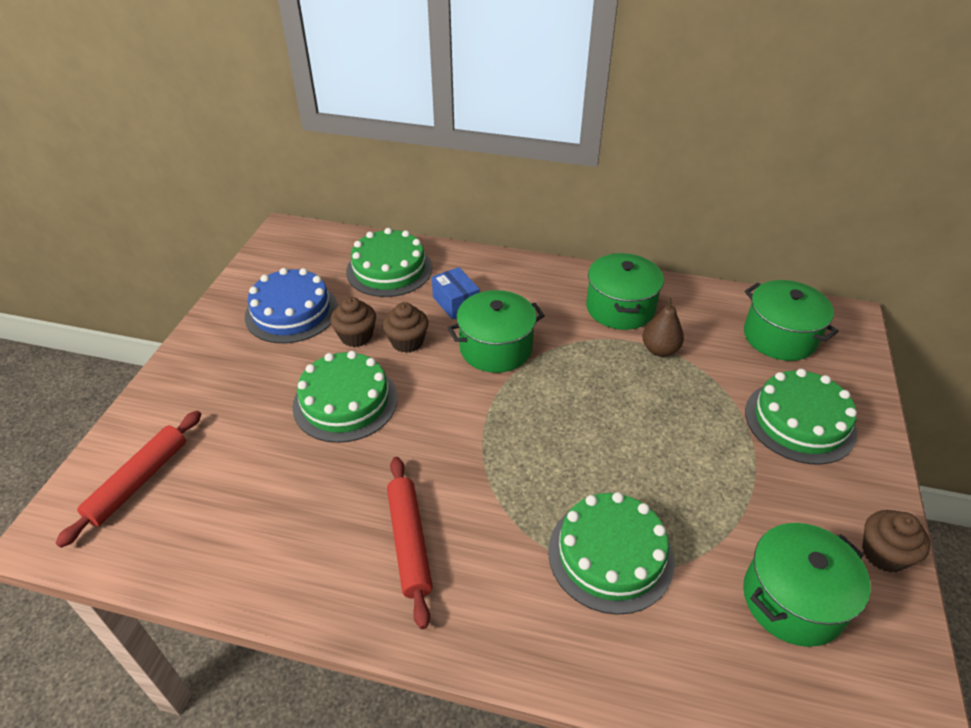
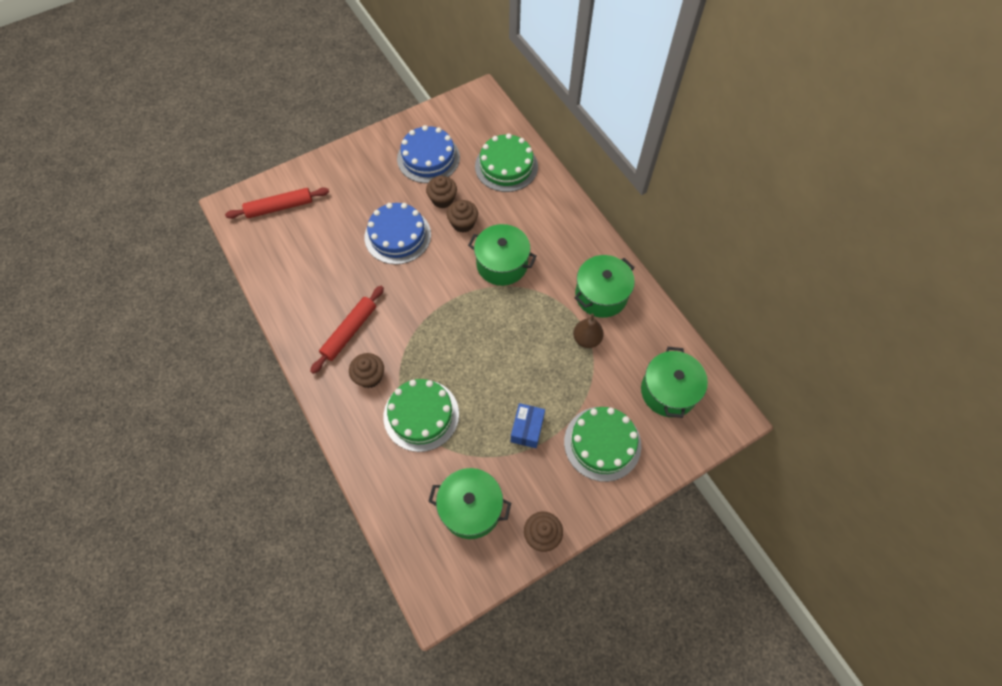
camera: 45 degrees right, 20 degrees up
green cake [292,351,397,443] -> blue cake [364,203,431,265]
blue box [432,267,480,320] -> blue box moved to [511,403,545,448]
none -> brown cupcake [349,353,384,388]

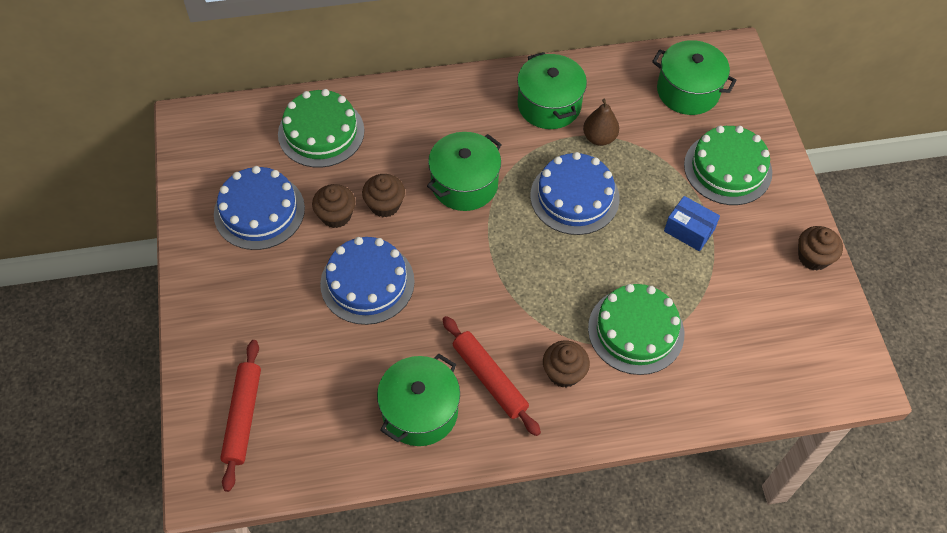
camera: 70 degrees left, 5 degrees down
green pot [428,468,511,539] -> green pot moved to [377,354,460,446]
none -> blue cake [530,152,620,235]

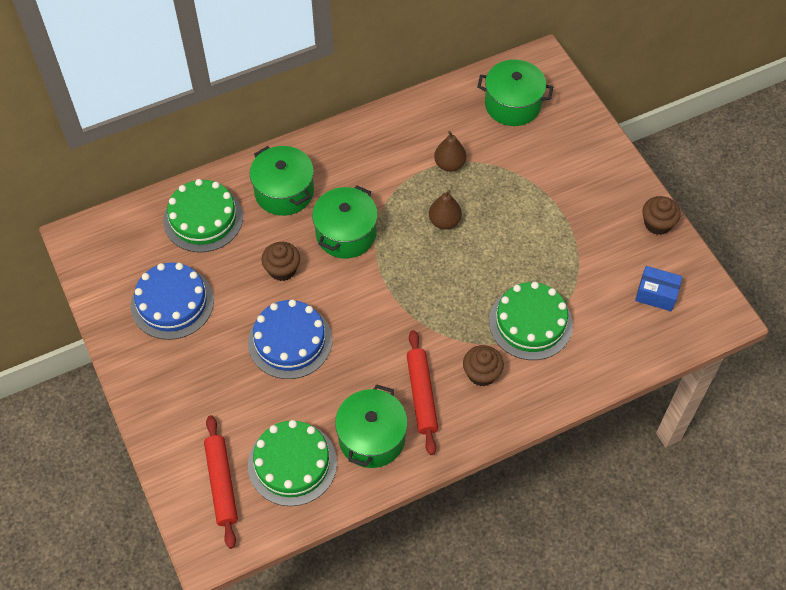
camera: 15 degrees left, 0 degrees up
brown cupcake [312,184,355,228] -> none
red rolling pin [442,316,541,436] -> red rolling pin turned 45 degrees clockwise [407,330,438,455]
green pot [517,52,587,129] -> green pot moved to [250,146,314,216]
blue cake [530,152,620,235] -> brown pear [429,190,462,229]
blue box [664,196,720,251] -> blue box moved to [635,266,683,311]
green cake [684,126,772,205] -> green cake moved to [248,420,337,506]

